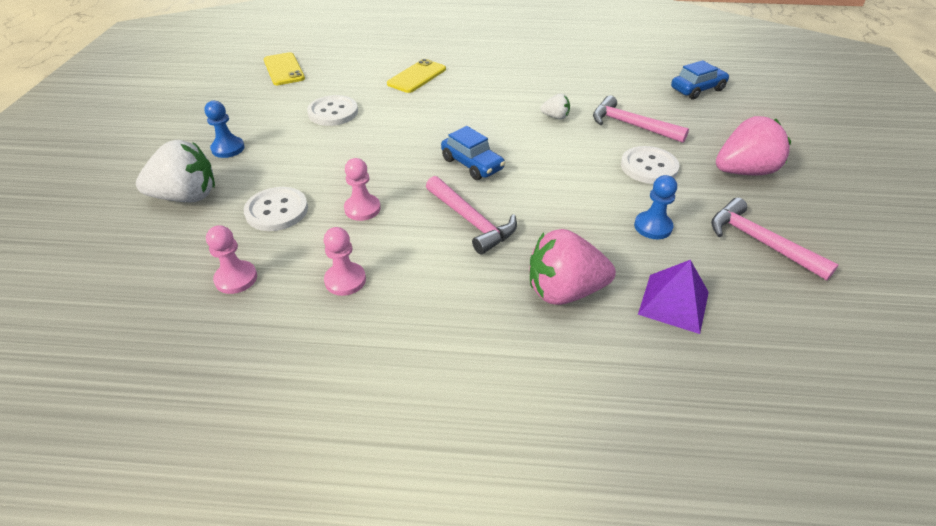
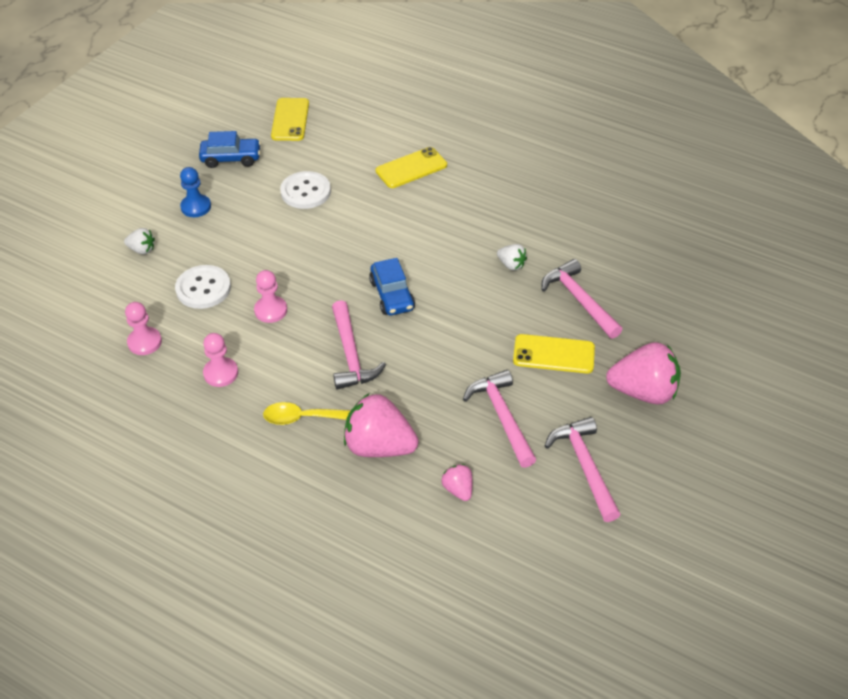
camera: 25 degrees right, 5 degrees up
white strawberry [136,140,215,202] -> white strawberry [124,228,155,254], size x0.49
white button [621,146,680,184] -> yellow phone [513,334,595,374]
blue pawn [634,175,677,239] -> pink hammer [463,370,536,468]
purple pyramid [638,260,709,334] -> pink strawberry [442,464,472,501]
blue car [671,60,730,99] -> blue car moved to [199,131,261,168]
none -> yellow spoon [263,402,351,425]

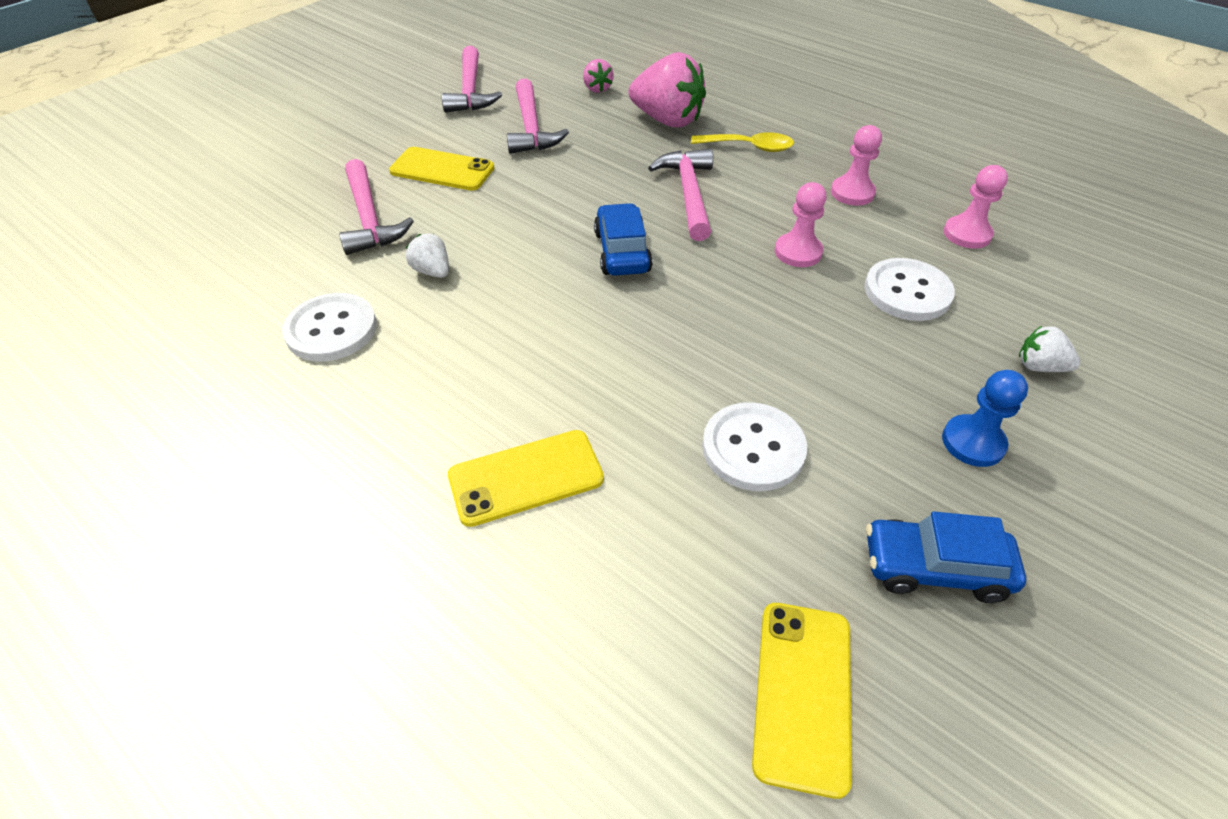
camera: 170 degrees left, 0 degrees up
pink strawberry [606,342,681,405] -> none
none -> white button [282,293,377,362]

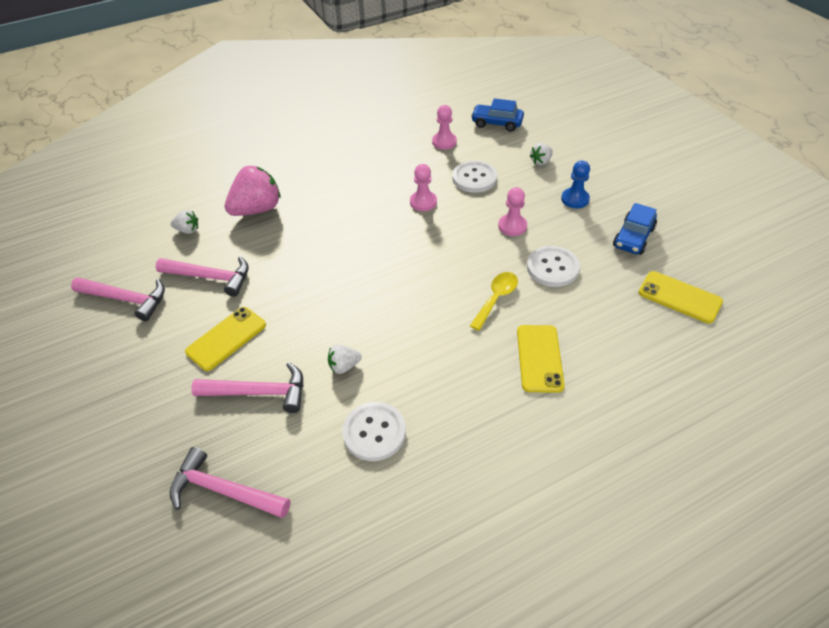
camera: 65 degrees left, 0 degrees up
pink strawberry [583,59,614,93] -> white strawberry [171,210,198,234]
blue car [594,203,653,276] -> blue car moved to [471,98,524,132]
pink hammer [648,149,713,241] -> pink hammer moved to [170,447,290,518]
yellow spoon [691,132,794,152] -> yellow spoon moved to [470,272,518,331]
pink pawn [831,125,882,206] -> pink pawn moved to [498,187,527,236]

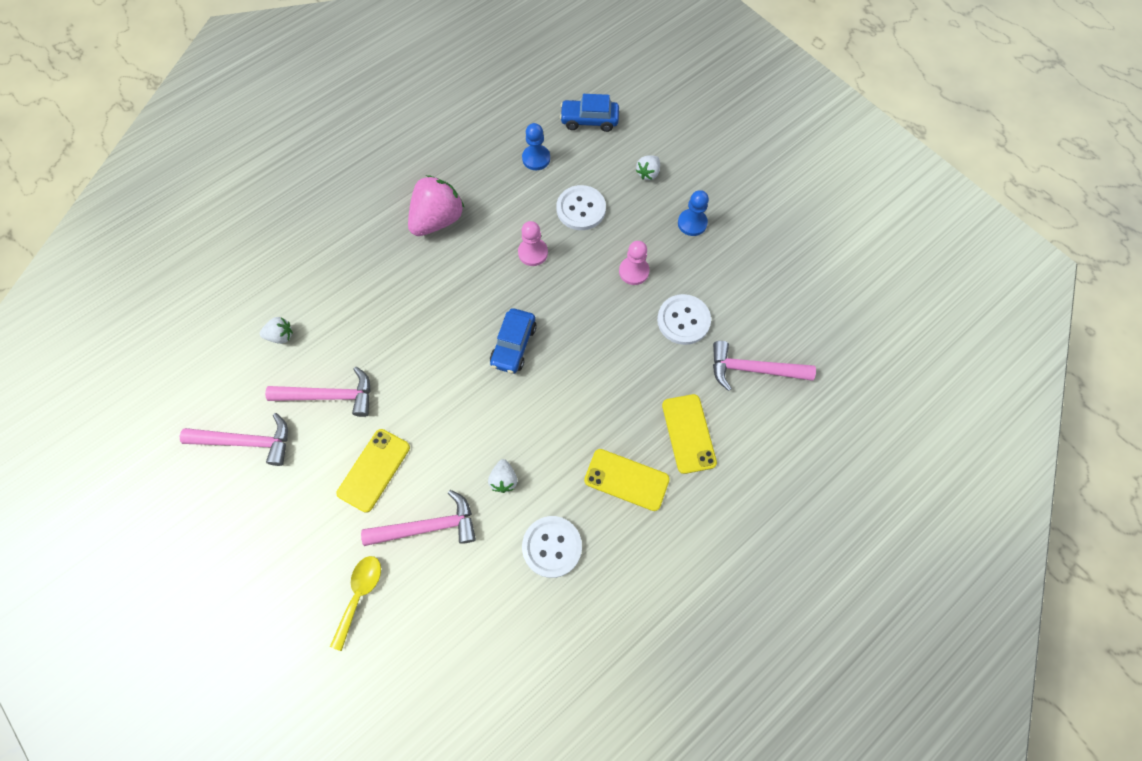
camera: 15 degrees left, 20 degrees up
pink hammer [170,447,290,518] -> pink hammer moved to [713,341,816,391]
pink strawberry [225,166,281,216] -> pink strawberry moved to [408,175,464,236]
white strawberry [328,345,362,374] -> white strawberry turned 60 degrees counterclockwise [488,459,517,493]
pink pawn [432,105,457,150] -> blue pawn [522,123,550,170]
yellow spoon [470,272,518,331] -> yellow spoon moved to [330,556,381,651]
blue car [613,203,657,255] -> blue car moved to [490,308,537,374]
yellow phone [639,271,723,323] -> yellow phone moved to [584,449,670,511]

